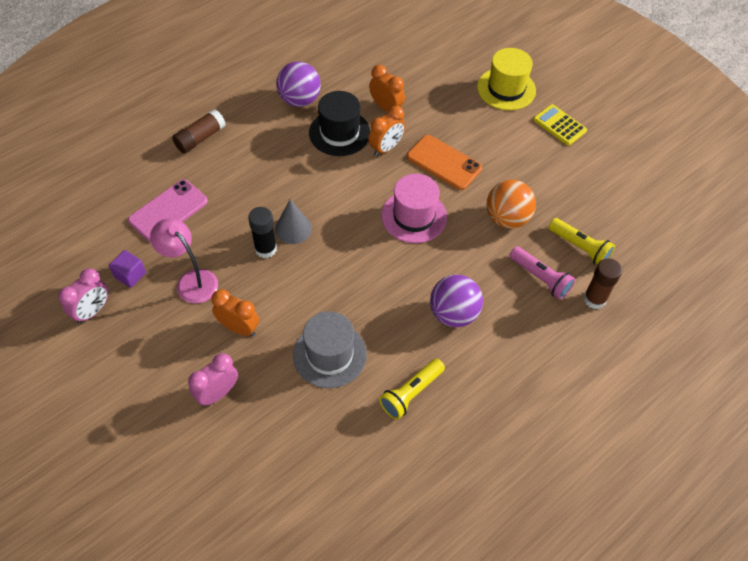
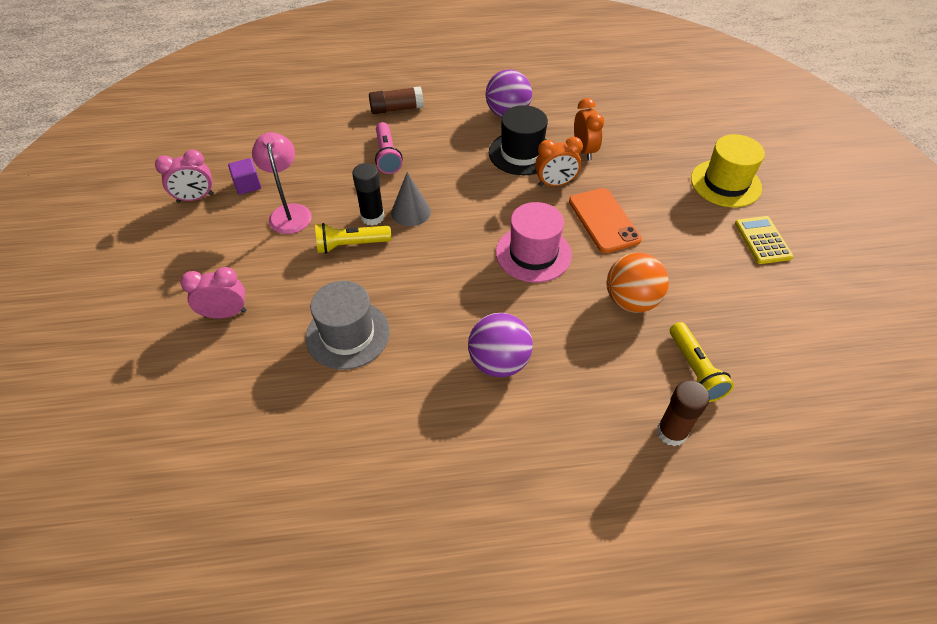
camera: 35 degrees right, 5 degrees down
pink phone [128,179,208,242] -> none
orange clock [211,289,259,336] -> none
yellow flashlight [379,359,445,420] -> yellow flashlight moved to [315,223,391,254]
pink flashlight [510,246,575,300] -> pink flashlight moved to [375,122,403,174]

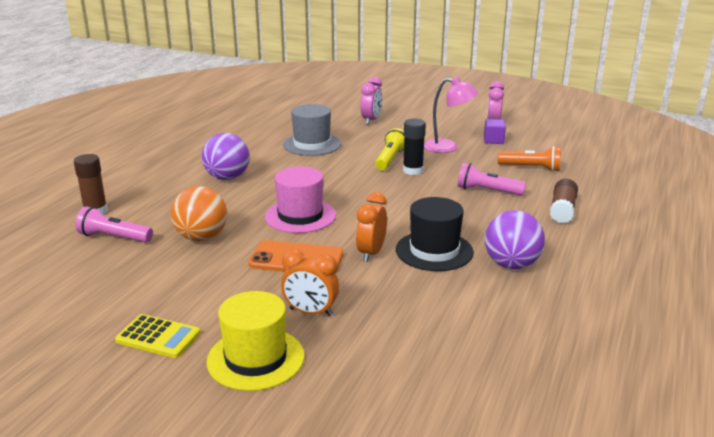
camera: 120 degrees right, 25 degrees down
grey cone [391,172,431,226] -> none
orange clock [574,98,604,160] -> orange clock moved to [281,249,339,317]
yellow flashlight [670,322,734,402] -> pink flashlight [76,207,153,243]
none -> orange flashlight [498,146,561,172]

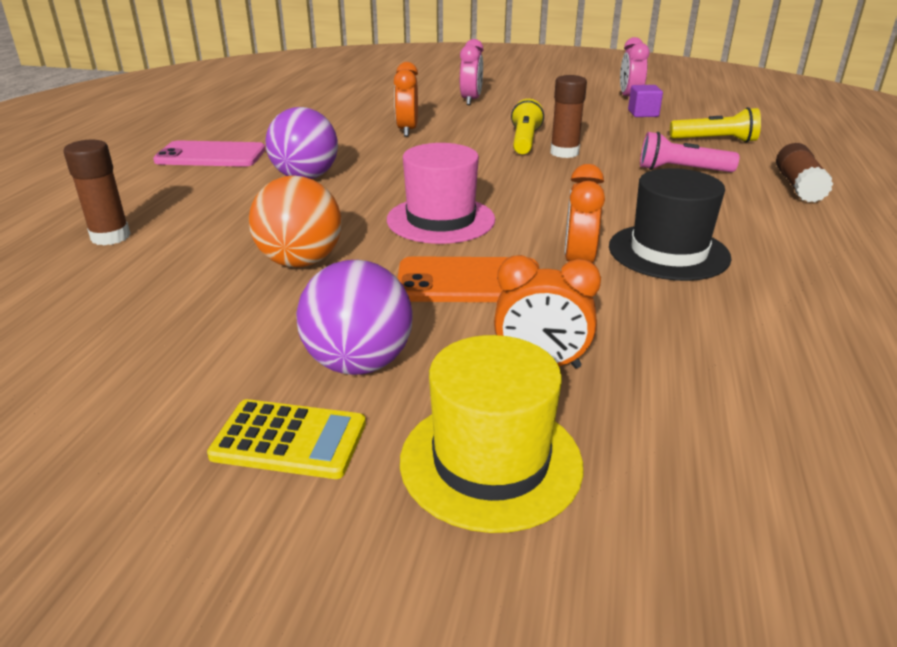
camera: 10 degrees left, 5 degrees up
pink flashlight [76,207,153,243] -> none
grey hat [283,104,341,156] -> orange clock [394,62,418,137]
black glue stick [403,118,426,175] -> brown glue stick [550,75,587,158]
pink lamp [424,77,478,153] -> none
purple ball [485,210,545,269] -> purple ball moved to [296,260,412,375]
orange flashlight [498,146,561,172] -> yellow flashlight [670,107,761,143]
none -> pink phone [153,140,266,167]

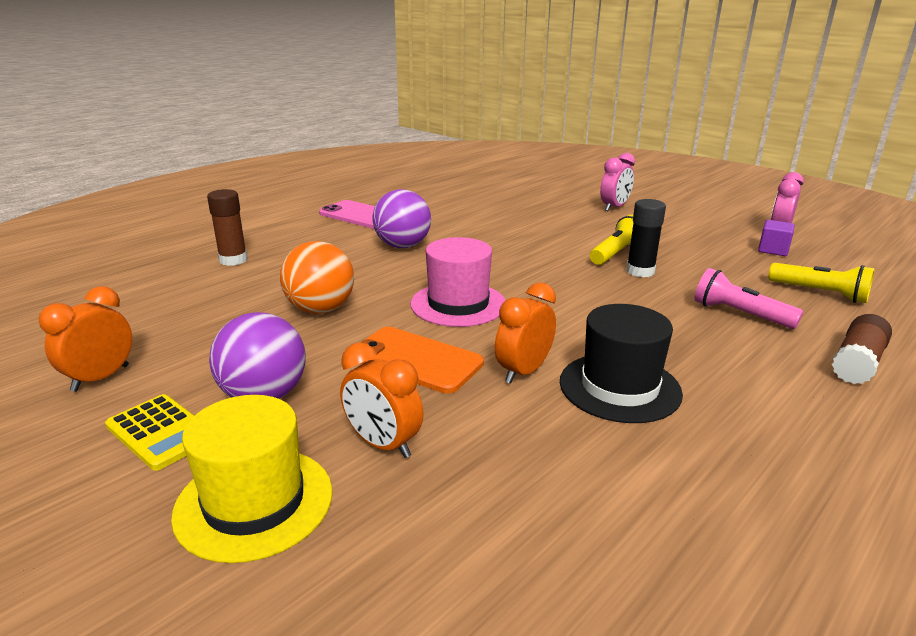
camera: 30 degrees right, 5 degrees down
orange clock [394,62,418,137] -> orange clock moved to [38,286,132,392]
brown glue stick [550,75,587,158] -> black glue stick [626,199,666,277]

